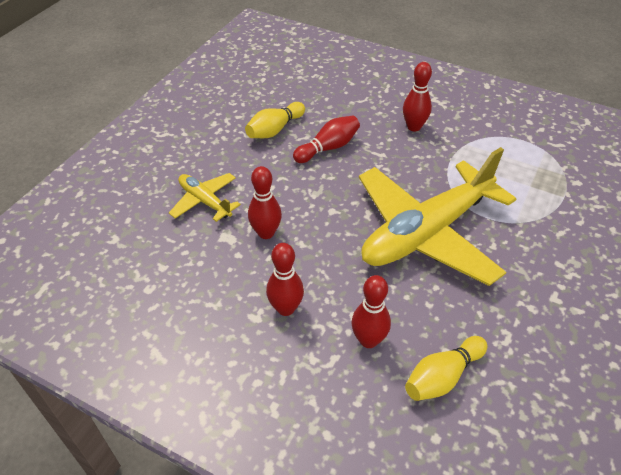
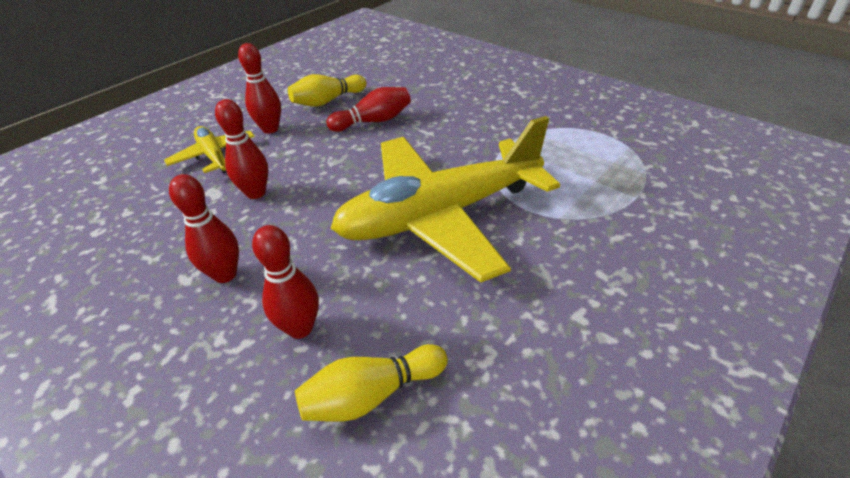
camera: 15 degrees right, 5 degrees down
red bowling pin [403,62,432,131] -> red bowling pin moved to [238,43,281,134]

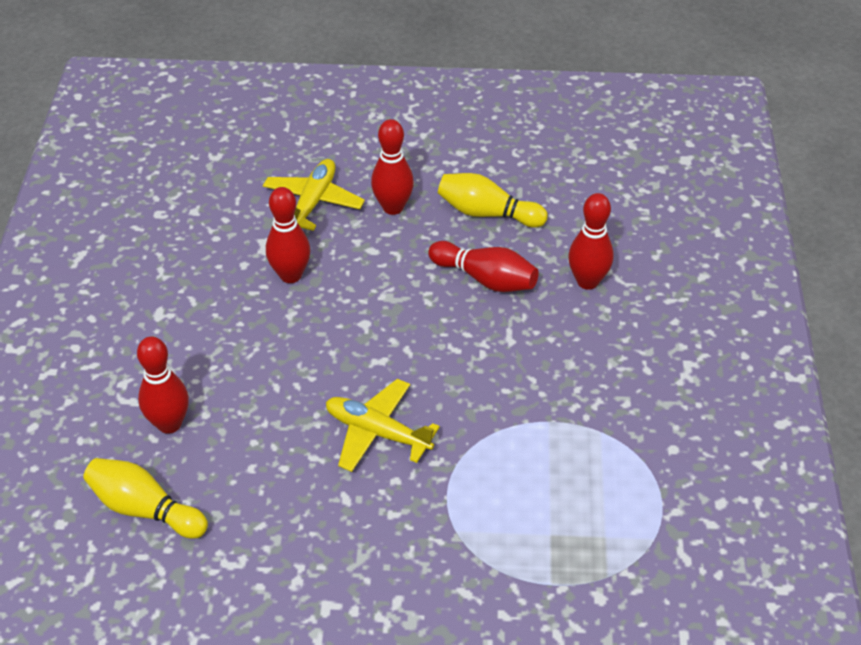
camera: 50 degrees right, 5 degrees up
red bowling pin [169,174,239,283] -> red bowling pin moved to [568,193,613,290]
yellow plane [330,116,560,282] -> yellow plane [326,379,440,472], size x0.46

